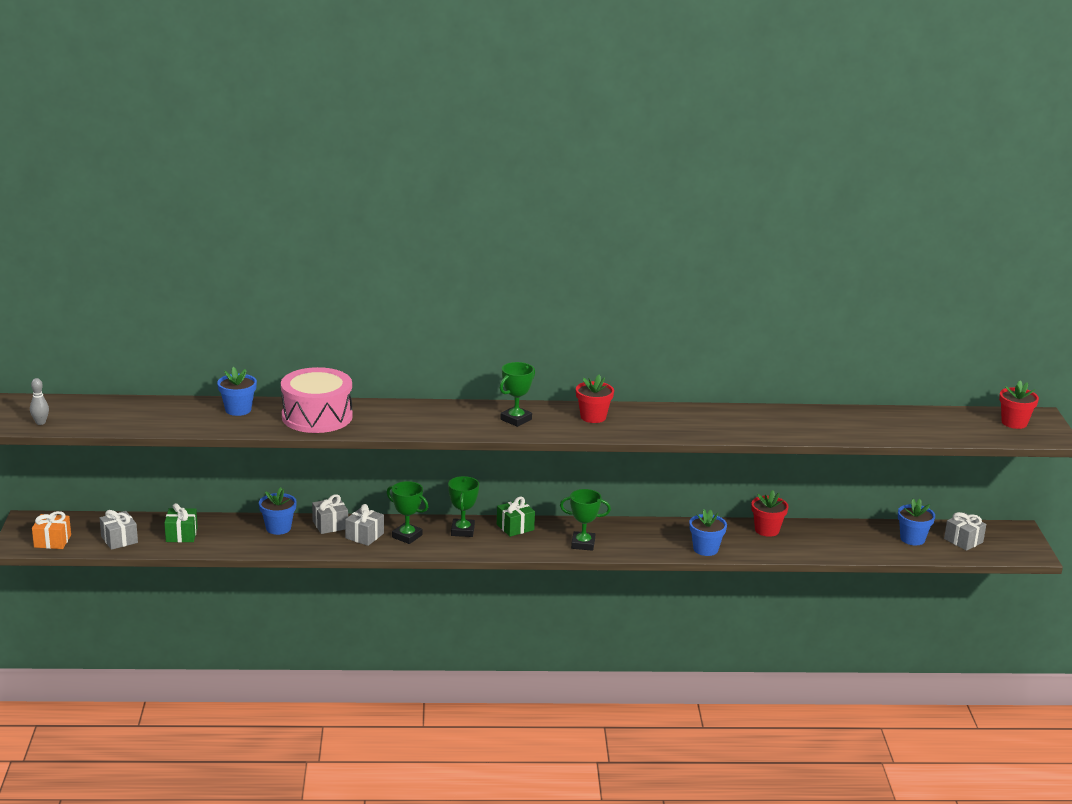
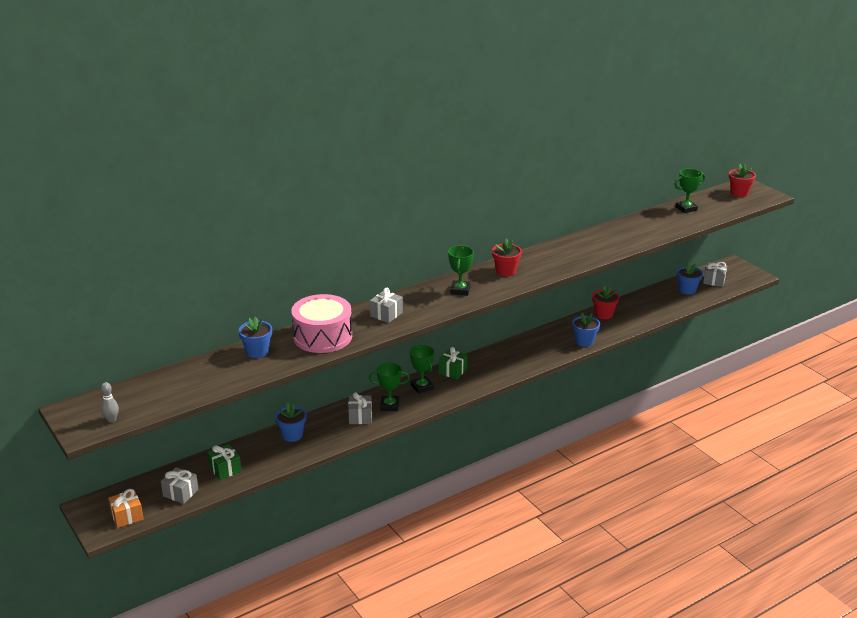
camera: 30 degrees left, 5 degrees up
grey gift [312,494,348,534] -> grey gift moved to [370,288,403,323]
green trophy [560,489,611,551] -> green trophy moved to [674,169,705,213]

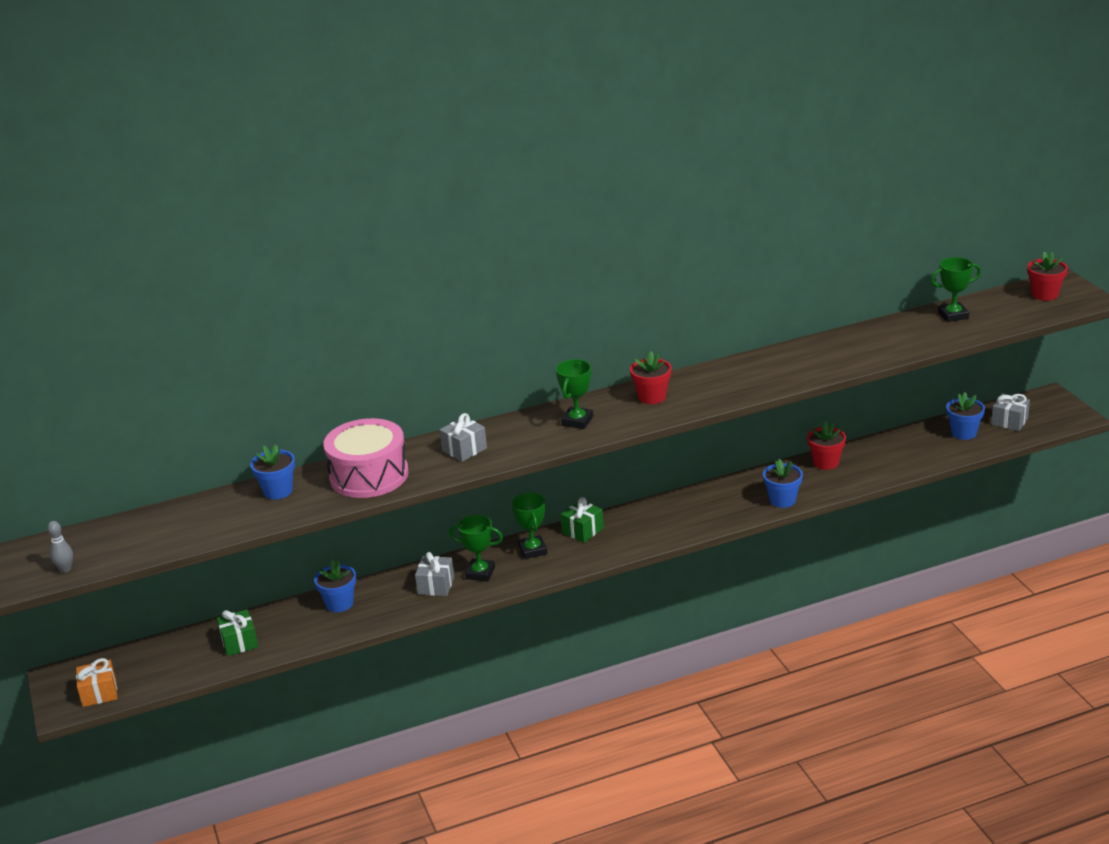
camera: 15 degrees right, 0 degrees up
grey gift [161,467,199,504] -> none

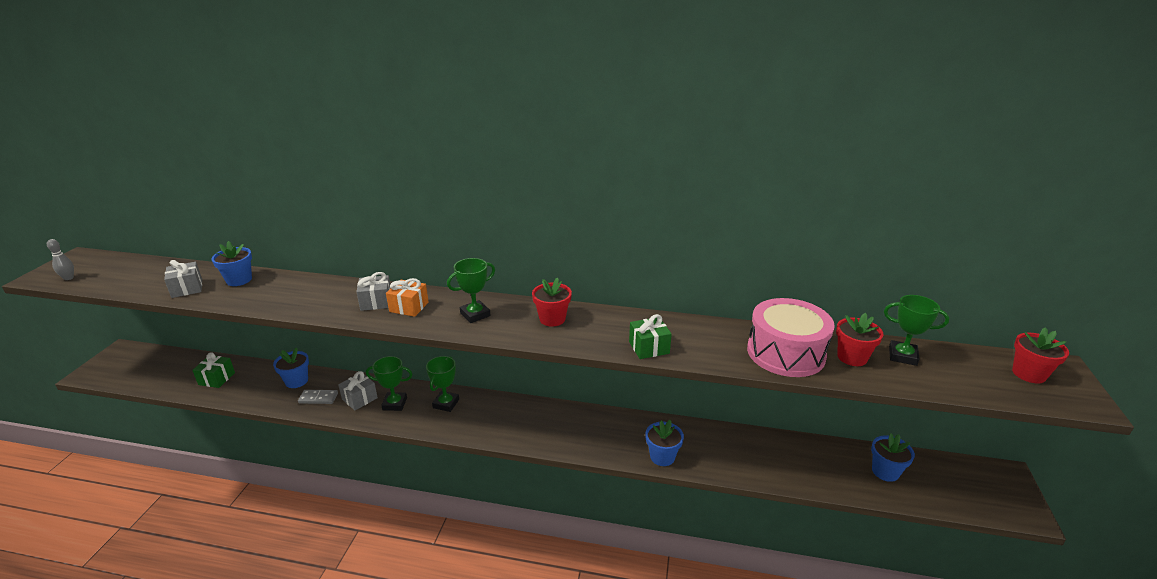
camera: 30 degrees right, 0 degrees up
orange gift [76,658,117,707] -> orange gift moved to [386,278,429,317]
pink drum [324,418,409,498] -> pink drum moved to [747,298,835,377]
green trophy [449,515,503,581] -> green trophy turned 45 degrees counterclockwise [366,356,413,411]
green gift [561,497,604,543] -> green gift moved to [629,314,672,359]
red flower pot [807,421,846,470] -> red flower pot moved to [836,313,883,366]
grey gift [991,394,1030,431] -> grey gift moved to [164,260,202,298]
none -> grey domino [298,390,338,404]

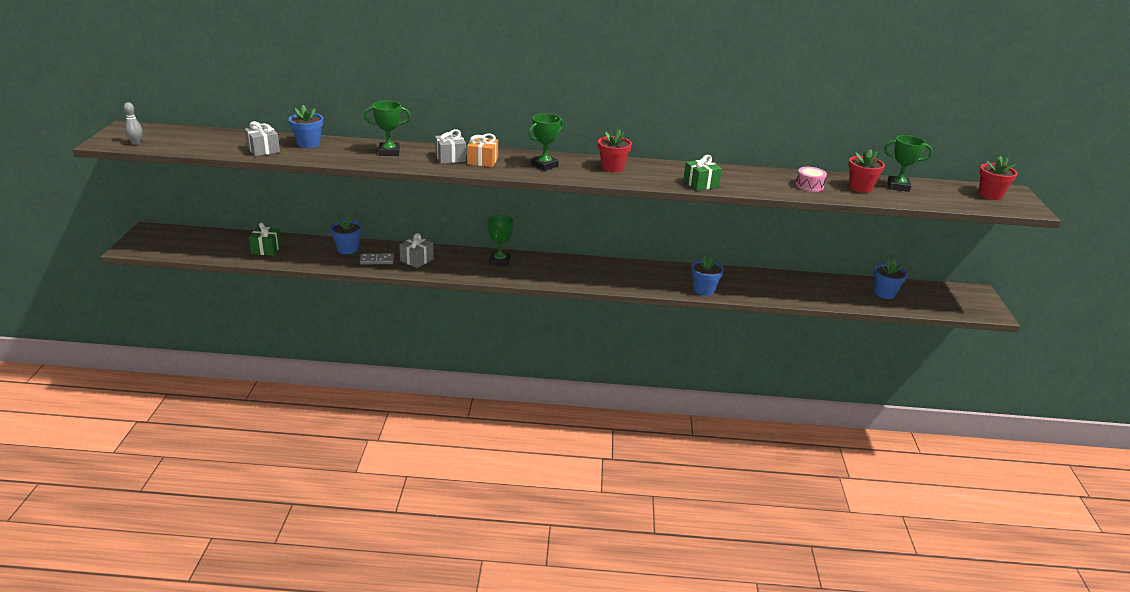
camera: 10 degrees left, 0 degrees up
green trophy [366,356,413,411] -> green trophy moved to [364,101,411,156]
pink drum [747,298,835,377] -> pink drum [796,167,827,192], size x0.45

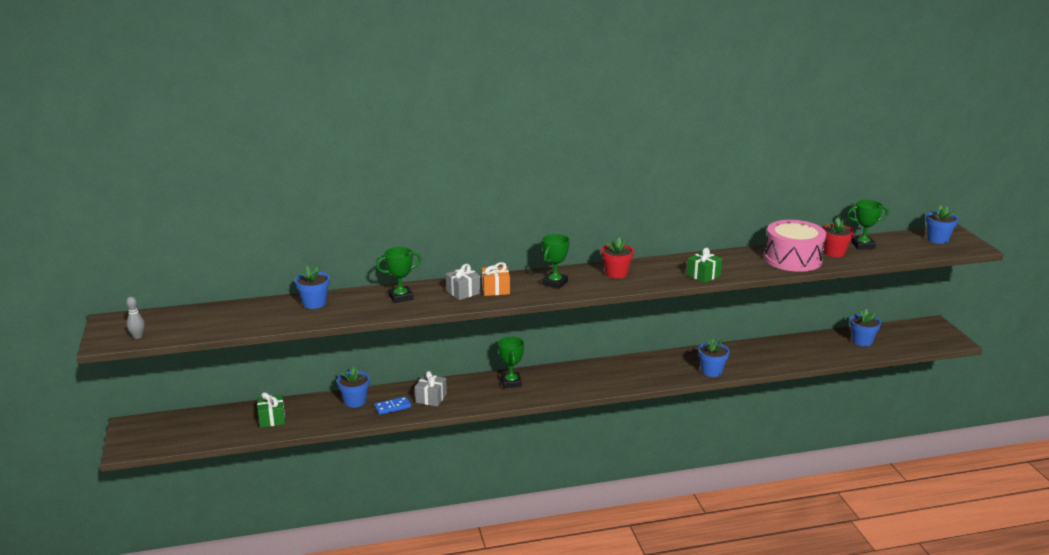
camera: 15 degrees left, 5 degrees down
grey gift [245,121,280,156] -> none
grey domino [360,253,394,265] -> blue domino [374,396,411,415]
pink drum [796,167,827,192] -> pink drum [764,220,826,272], size x2.22
red flower pot [979,156,1018,200] -> blue flower pot [926,205,958,244]

